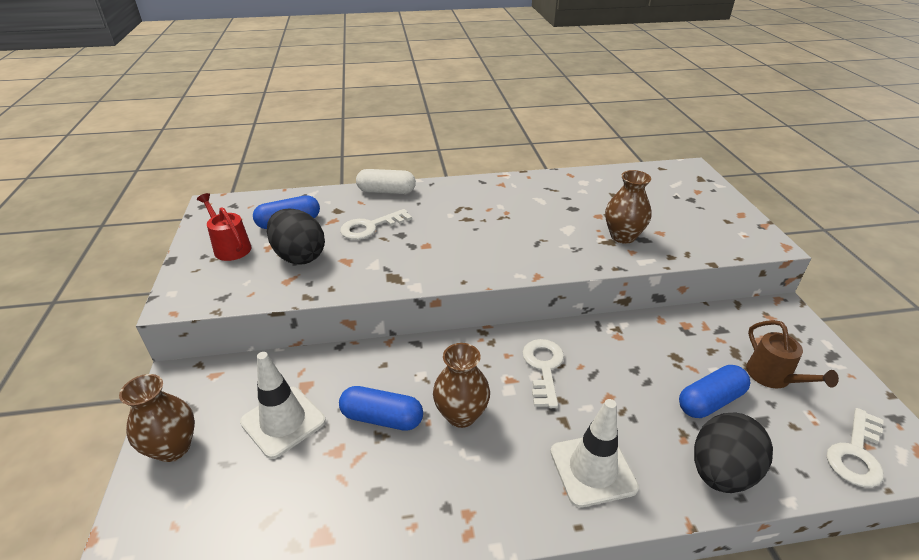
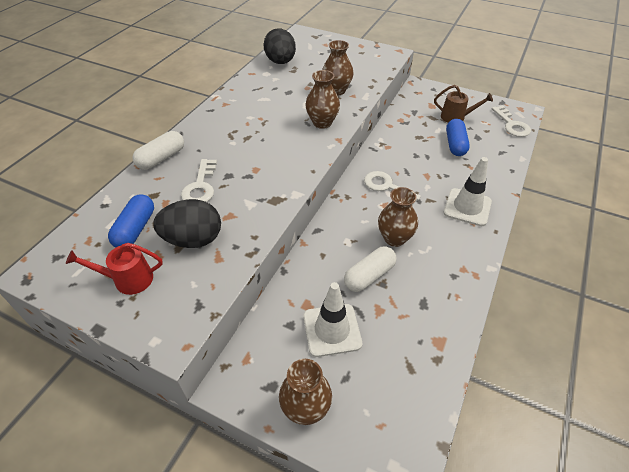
camera: 55 degrees left, 10 degrees up
blue capsule [339,386,423,431] -> white capsule [344,246,396,292]
black egg [694,412,773,493] -> black egg moved to [264,28,296,64]
none -> brown vase [305,70,340,129]

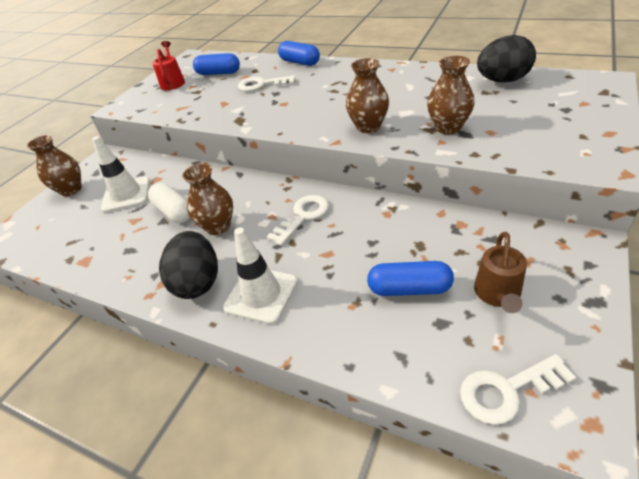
camera: 95 degrees right, 5 degrees down
white capsule [132,131,184,170] -> blue capsule [278,41,320,66]
black egg [153,199,221,248] -> black egg moved to [159,231,218,299]

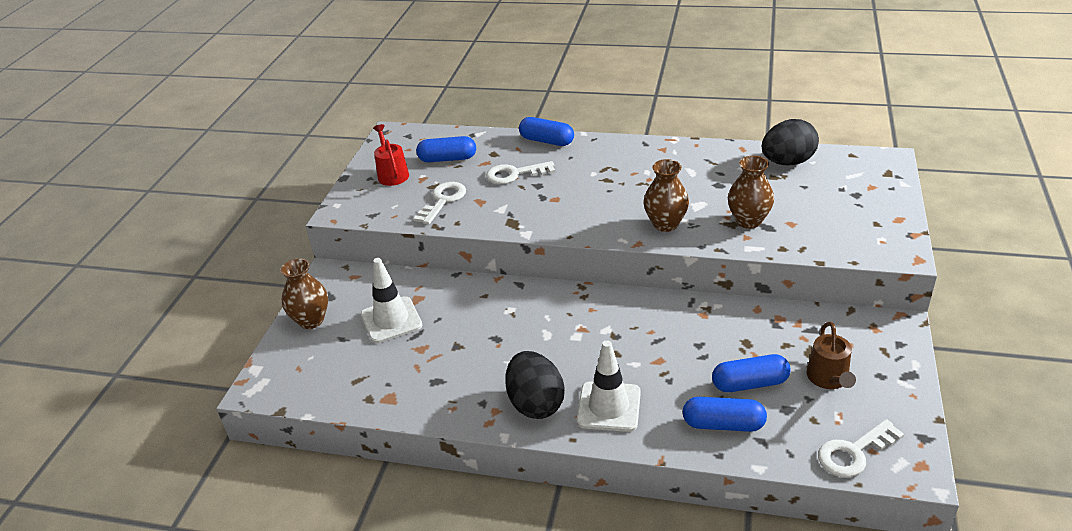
camera: 15 degrees left, 5 degrees down
white capsule [148,183,190,223] -> none
brown vase [182,164,233,235] -> none
white key [267,195,329,246] -> white key moved to [413,182,466,224]
none -> blue capsule [683,397,767,432]

